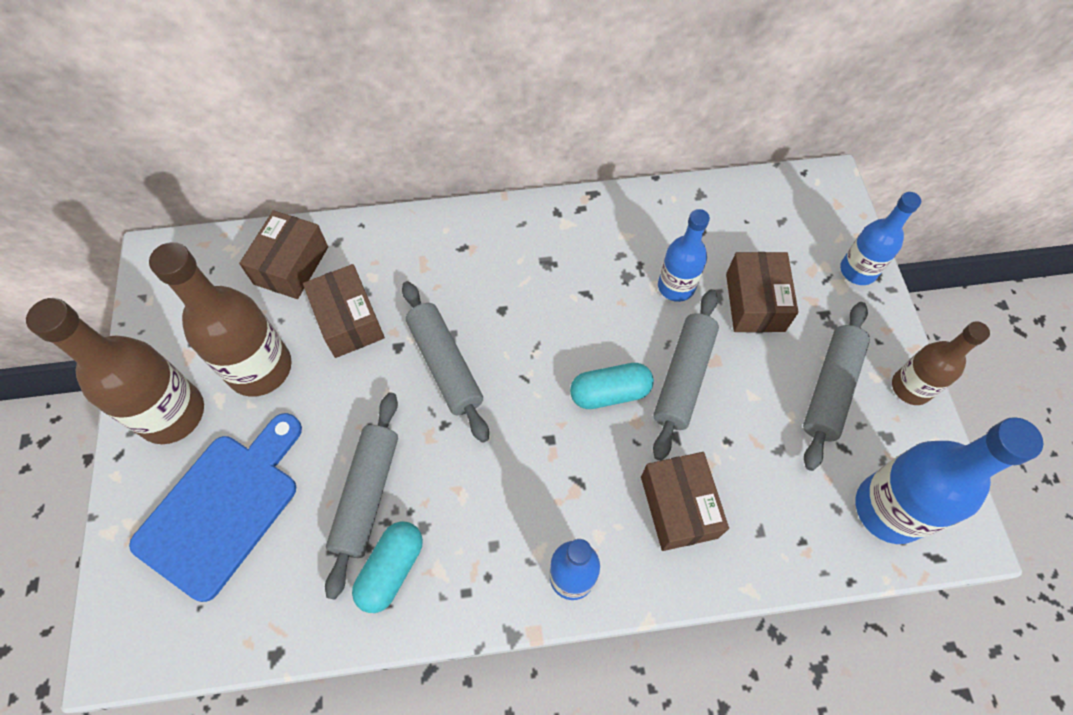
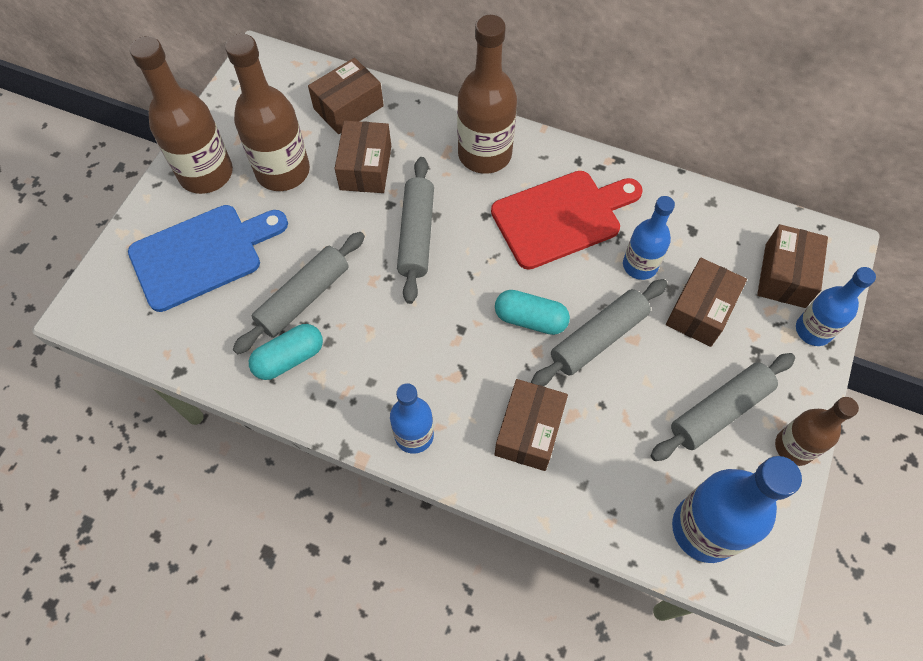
camera: 30 degrees right, 0 degrees up
none -> brown bottle [457,15,517,174]
none -> red cutting board [491,171,643,270]
none -> brown box [757,224,828,308]

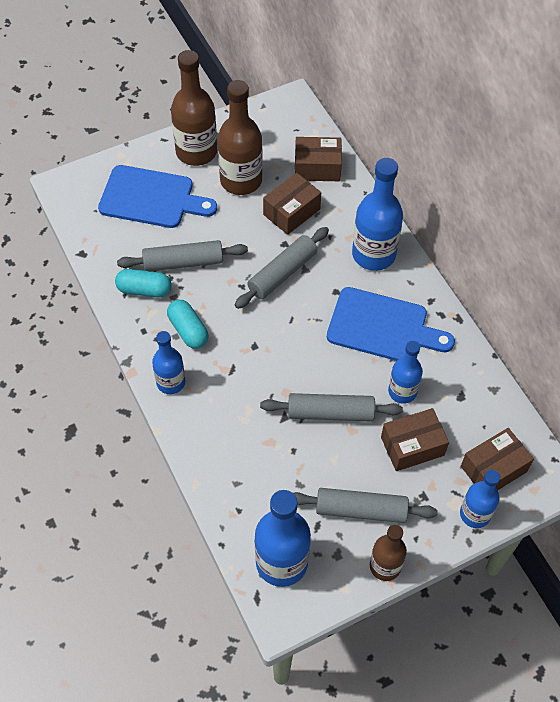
camera: 40 degrees right, 5 degrees down
brown bottle [457,15,517,174] -> blue bottle [352,158,403,271]
red cutting board [491,171,643,270] -> blue cutting board [327,287,455,361]
turquoise capsule [495,290,570,335] -> turquoise capsule moved to [167,300,208,349]
brown box [495,379,568,471] -> none

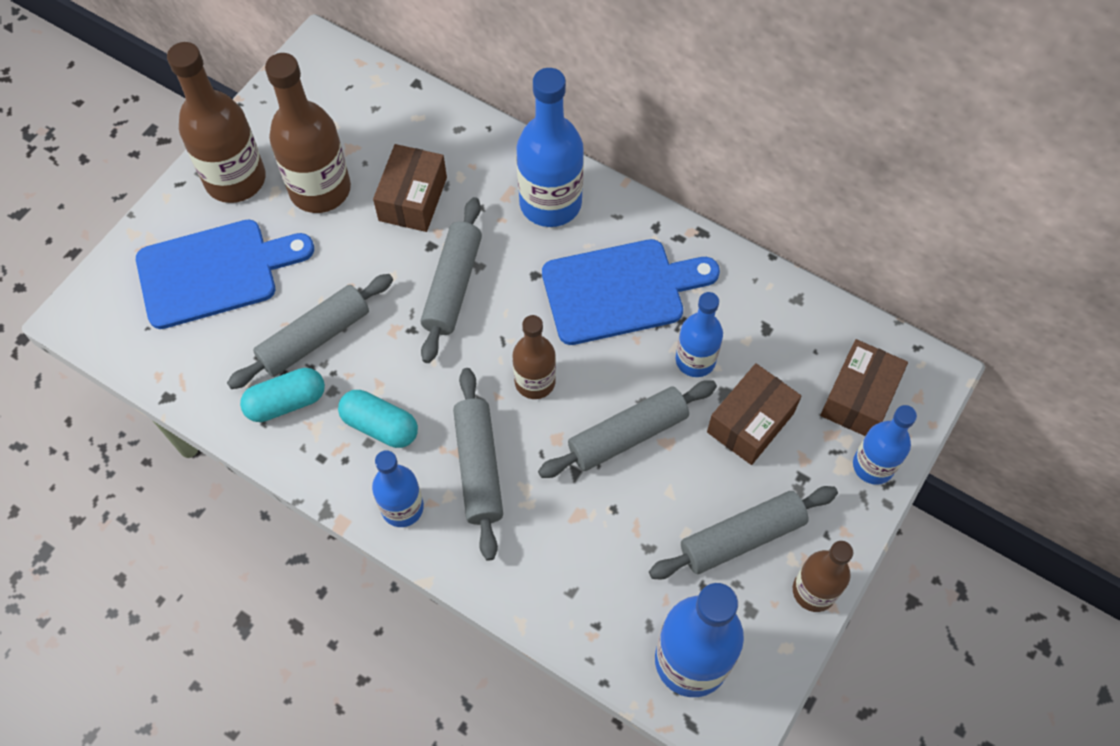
camera: 30 degrees left, 5 degrees up
brown box [295,137,342,181] -> none
none -> grey rolling pin [453,368,503,561]
none -> brown bottle [512,315,556,399]

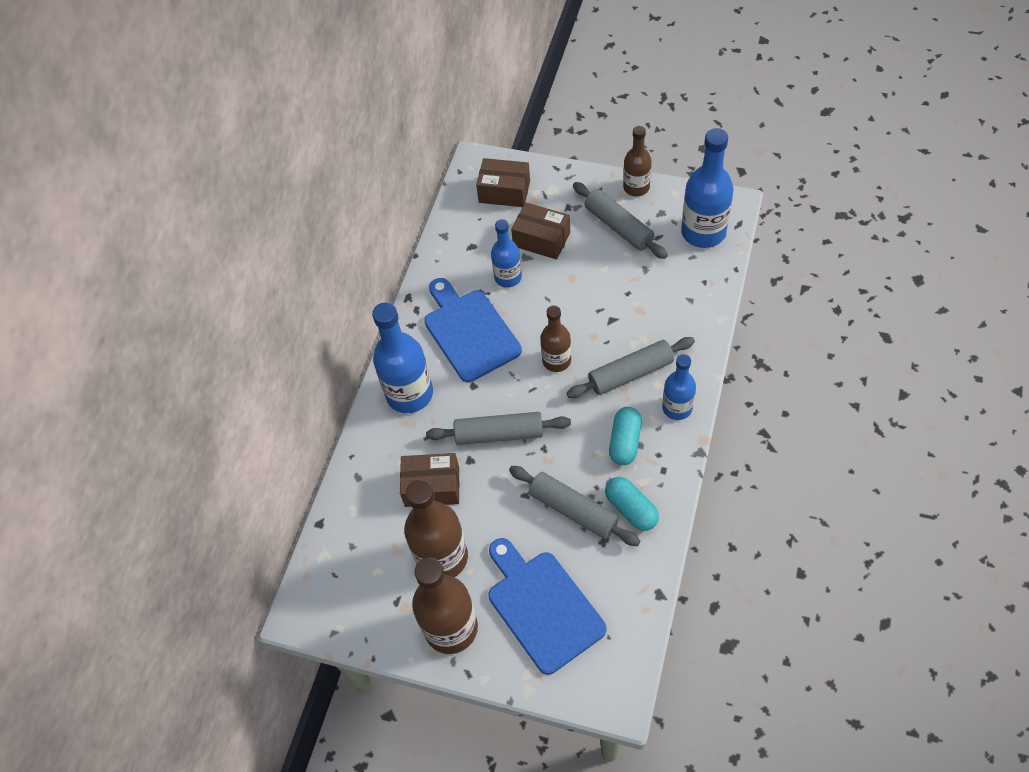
camera: 100 degrees left, 5 degrees down
grey rolling pin [538,380,717,478] -> none
blue bottle [853,405,917,485] -> none

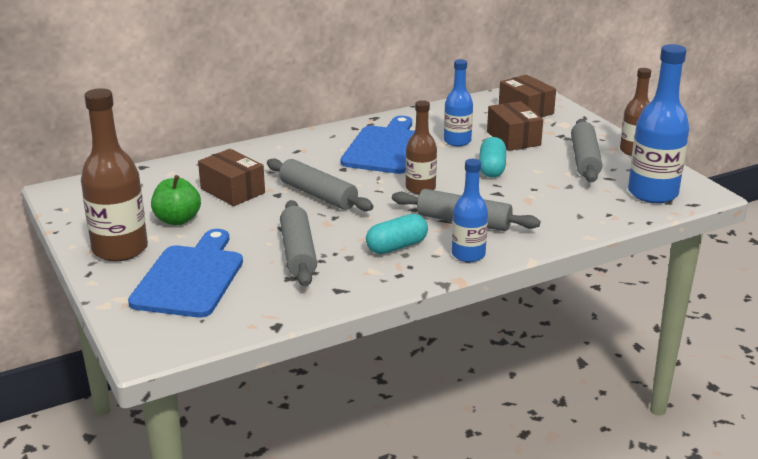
camera: 40 degrees right, 30 degrees down
blue bottle [372,302,433,413] -> none
brown bottle [404,480,468,577] -> green apple [151,175,201,225]
turquoise capsule [605,477,659,531] -> turquoise capsule moved to [479,137,506,178]

